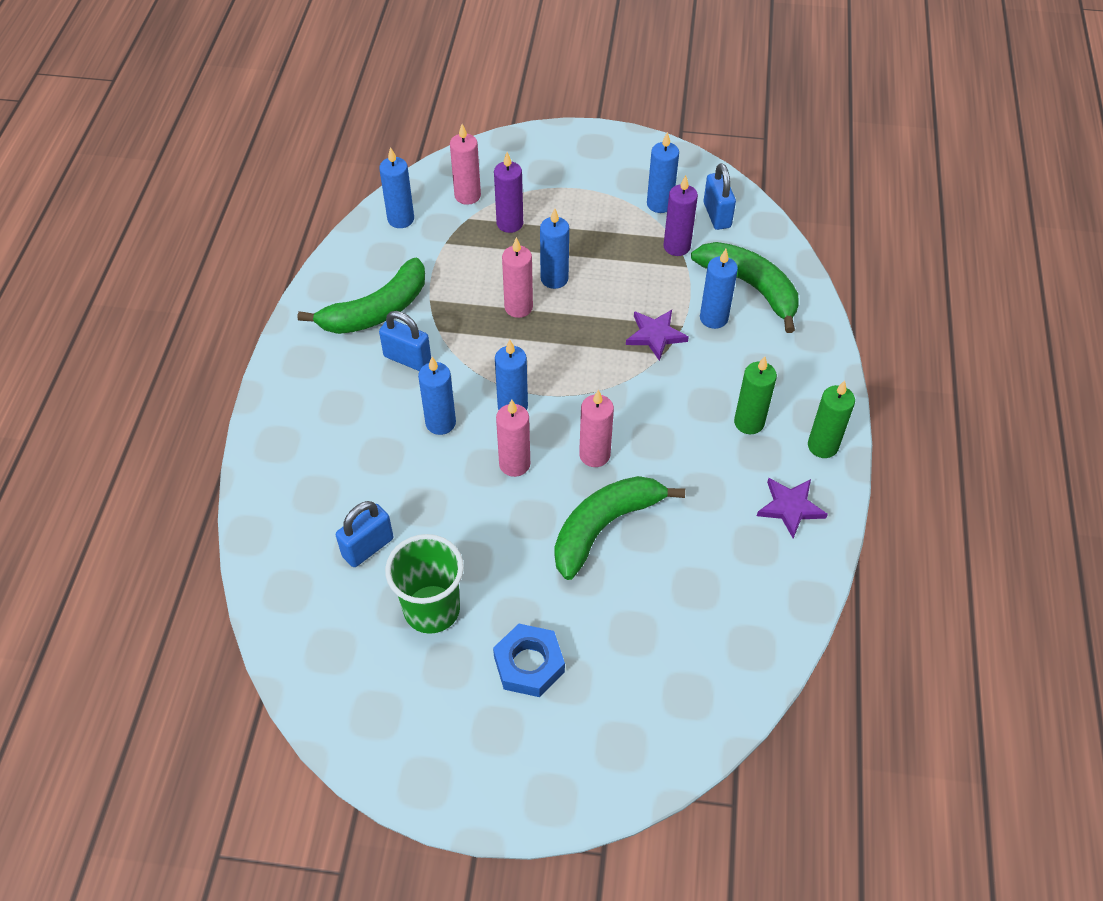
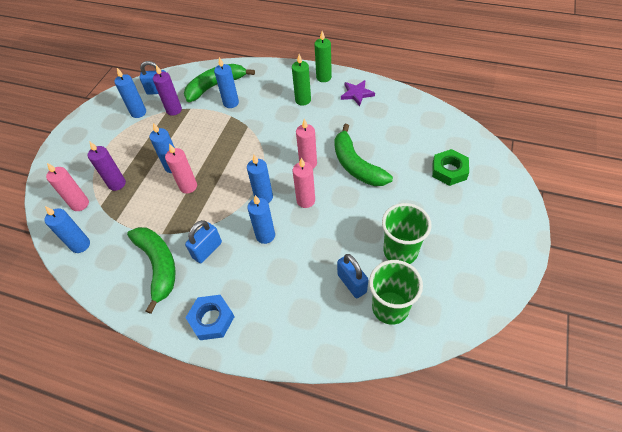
camera: 75 degrees left, 0 degrees up
blue nut [493,624,565,697] -> blue nut moved to [185,295,234,340]
purple star [626,310,689,361] -> none
none -> green cup [369,260,423,325]
none -> green nut [432,149,469,186]

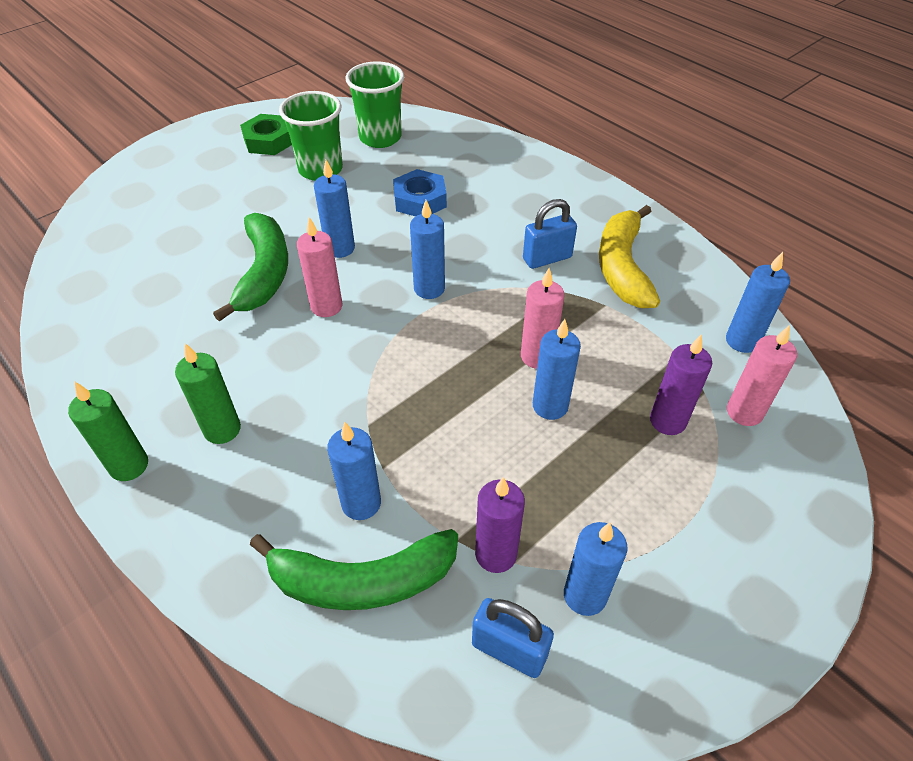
camera: 155 degrees left, 5 degrees down
green banana [127,227,176,314] -> yellow banana [599,205,660,308]
blue nut [185,295,234,340] -> blue nut moved to [393,169,447,216]
blue candle [247,195,275,244] -> blue candle moved to [314,160,355,258]
pink candle [293,157,315,208] -> none
blue padlock [337,254,368,298] -> none
purple star [341,80,375,106] -> none
green nut [432,149,469,186] -> green nut moved to [240,114,292,155]

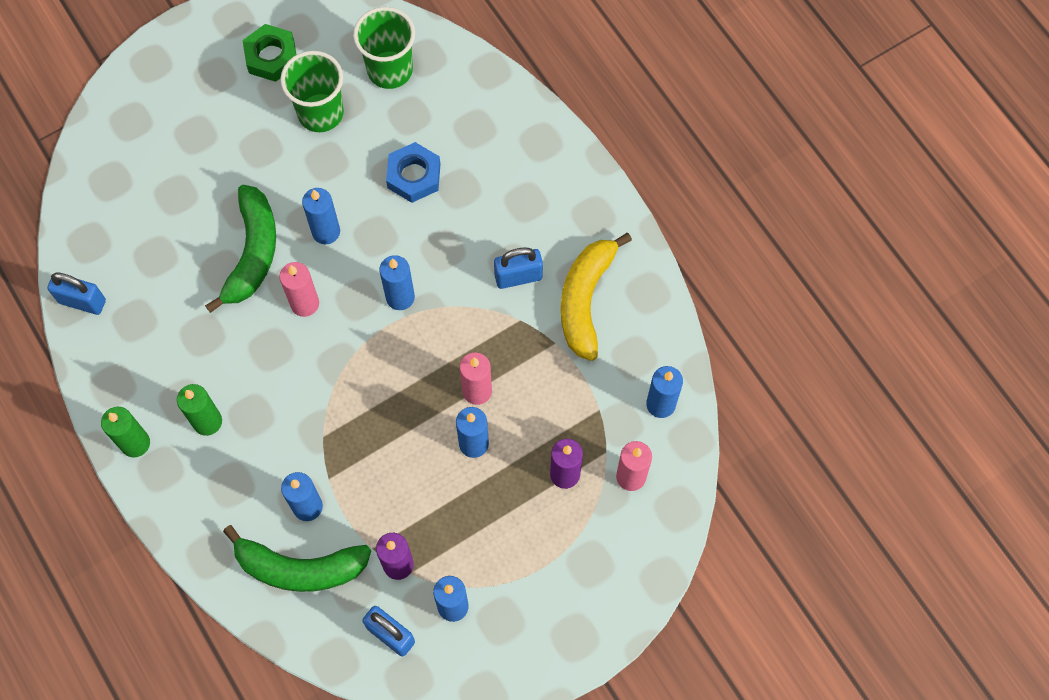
camera: 10 degrees right, 20 degrees up
none -> blue padlock [47,273,106,315]

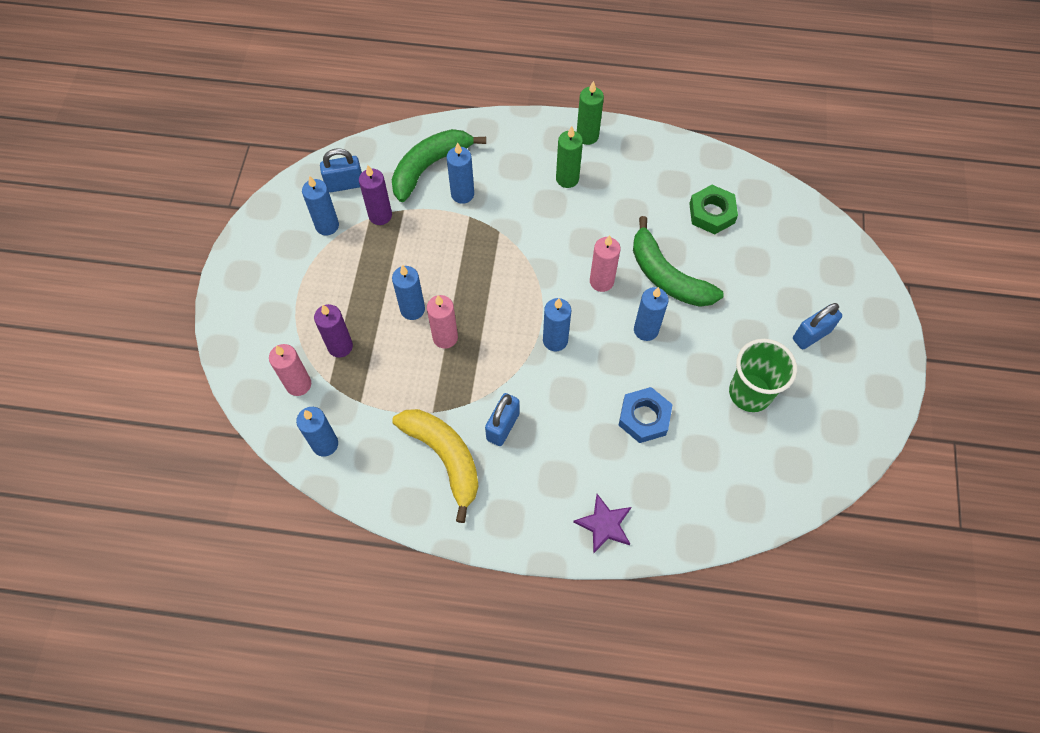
camera: 130 degrees right, 5 degrees down
blue padlock [47,273,106,315] -> blue padlock moved to [793,303,842,349]
green nut [242,24,296,82] -> green nut moved to [689,185,738,234]
green cup [353,7,415,89] -> none
none -> purple star [573,494,631,554]

